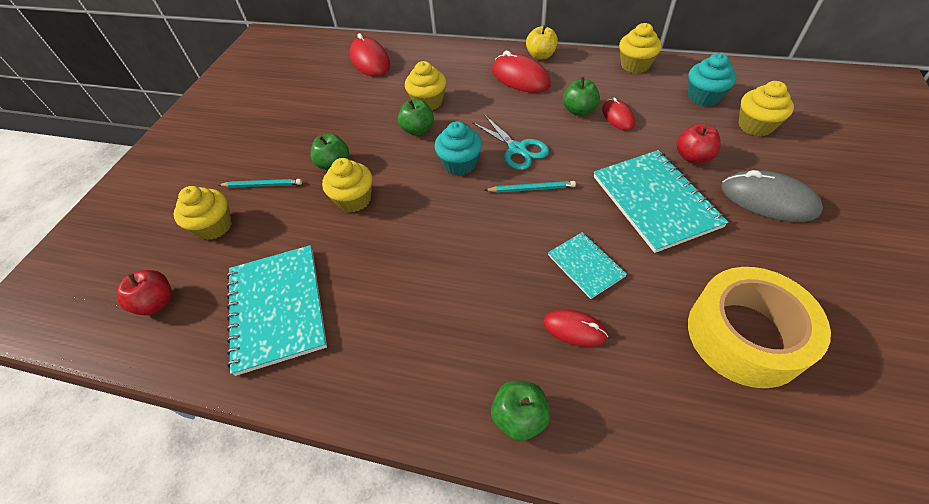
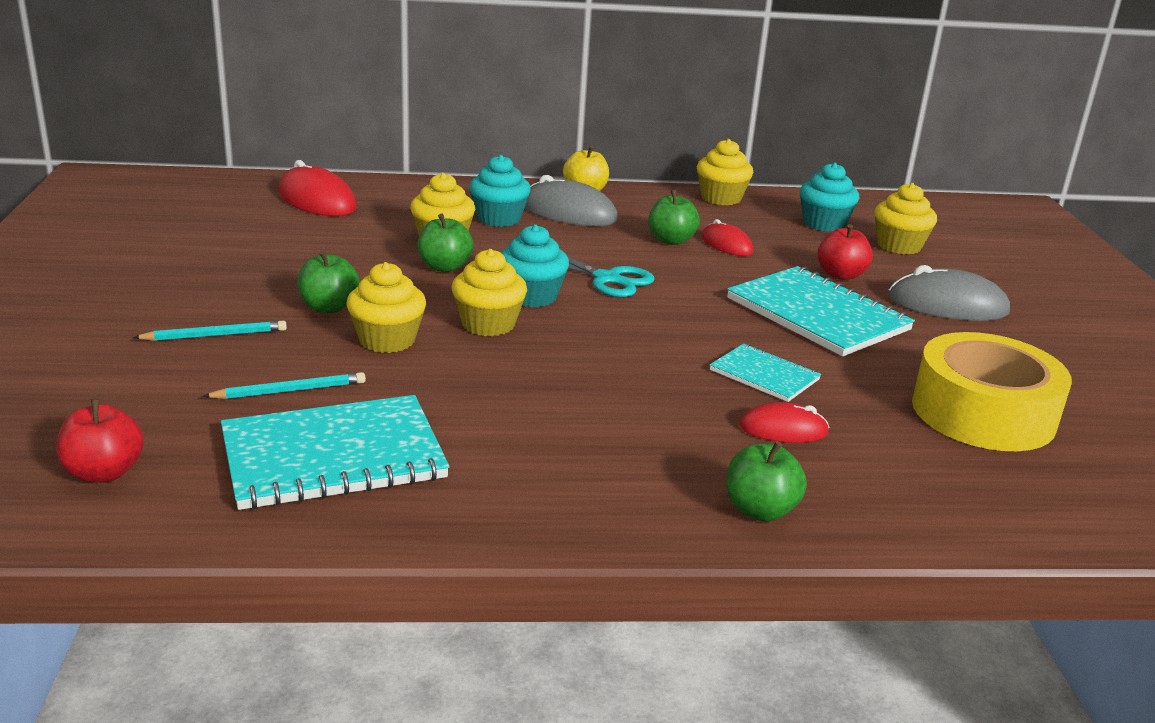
camera: 25 degrees left, 25 degrees down
yellow cupcake [174,186,232,240] -> yellow cupcake moved to [452,249,527,336]
turquoise notebook [227,245,327,376] -> turquoise notebook turned 75 degrees counterclockwise [221,395,450,510]
turquoise pencil [484,181,576,193] -> turquoise pencil moved to [202,372,366,399]
red mouse [492,51,551,93] -> grey mouse [525,175,618,226]
none -> turquoise cupcake [469,155,531,227]

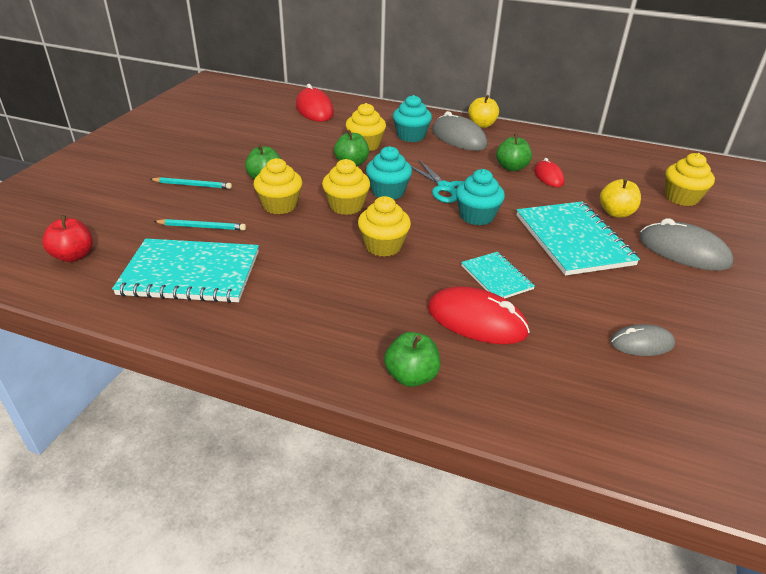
camera: 25 degrees right, 10 degrees up
yellow cupcake [697,139,753,205] -> yellow cupcake moved to [358,196,411,257]
red mouse [739,402,830,443] -> red mouse [427,286,530,344], size x1.67
turquoise cupcake [800,162,859,232] -> turquoise cupcake moved to [456,169,505,225]
red apple [818,224,873,280] -> yellow apple [600,178,641,217]
yellow tape [912,332,1072,451] -> grey mouse [610,324,675,356]

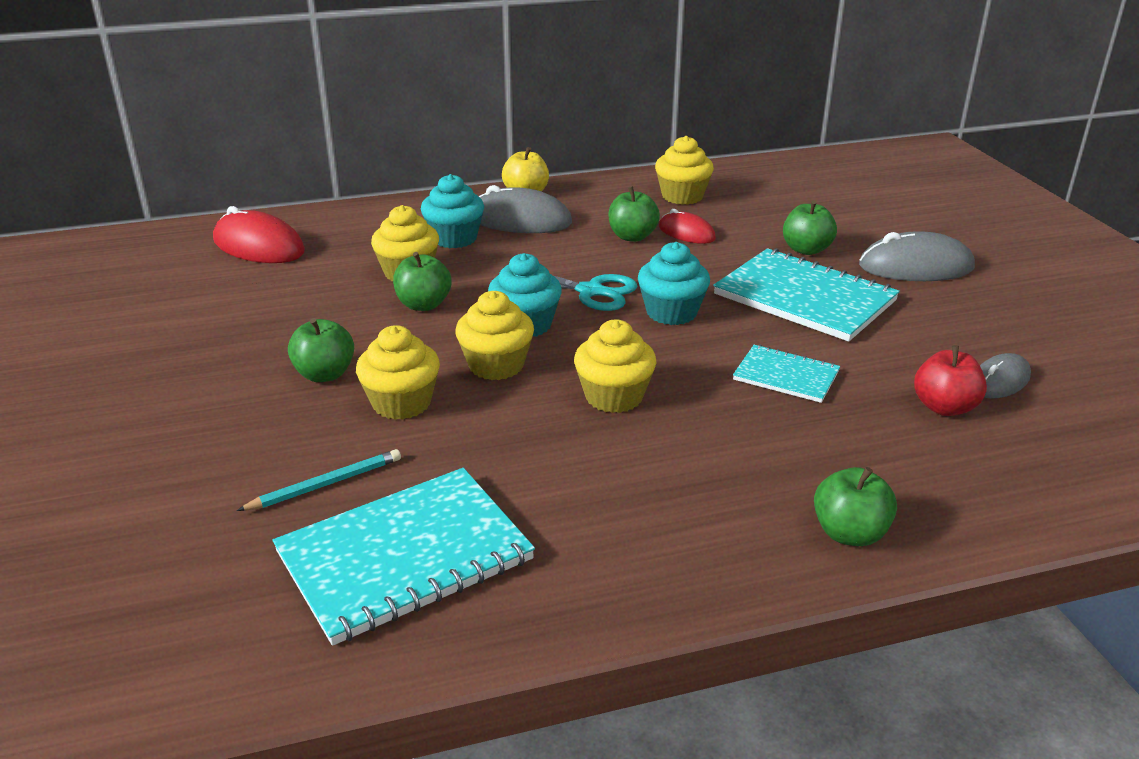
camera: 35 degrees left, 5 degrees down
red apple [42,215,93,262] -> red apple moved to [914,345,987,416]
turquoise pencil [150,177,232,189] -> none
red mouse [427,286,530,344] -> none
yellow apple [600,178,641,217] -> green apple [783,200,837,255]
yellow cupcake [665,153,715,206] -> yellow cupcake moved to [655,136,714,205]

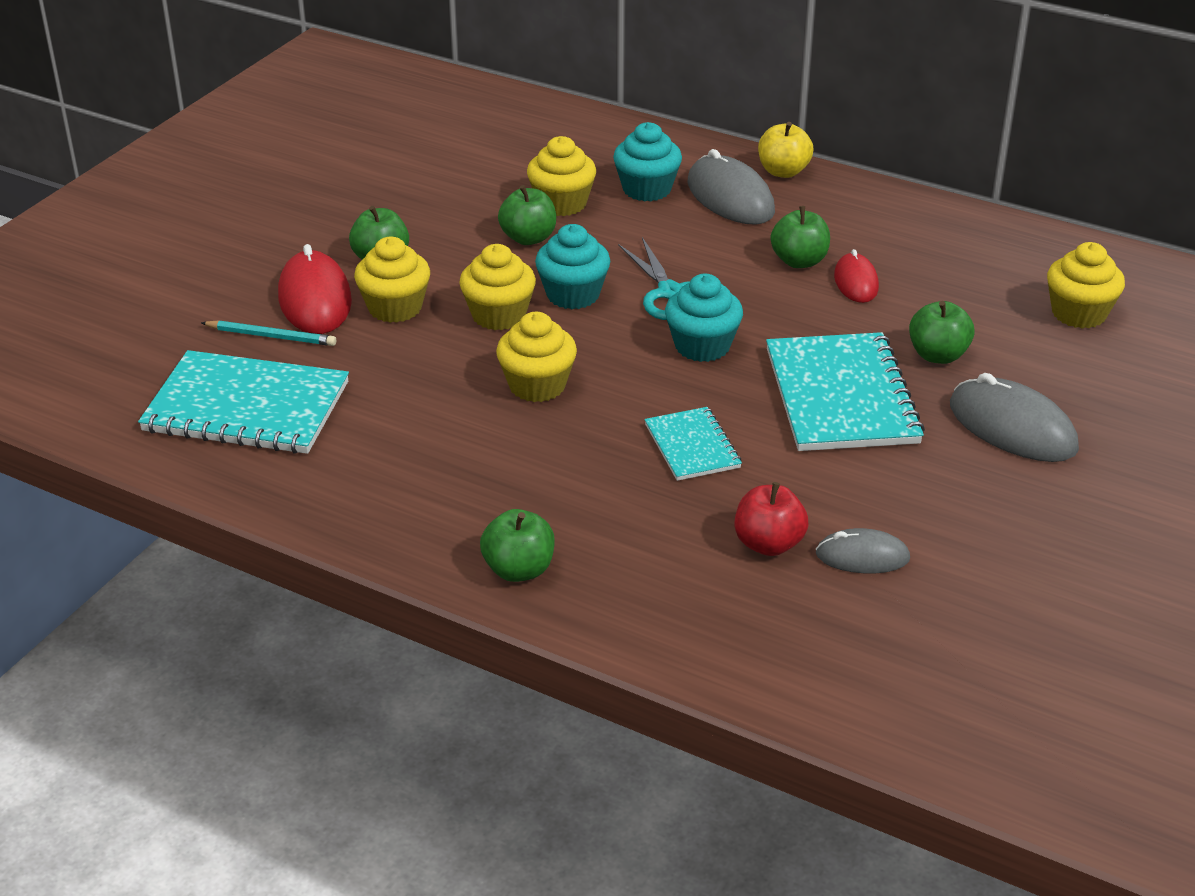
camera: 45 degrees right, 5 degrees up
red mouse [213,206,305,263] -> red mouse moved to [278,244,352,334]
yellow cupcake [655,136,714,205] -> yellow cupcake moved to [1047,242,1125,329]

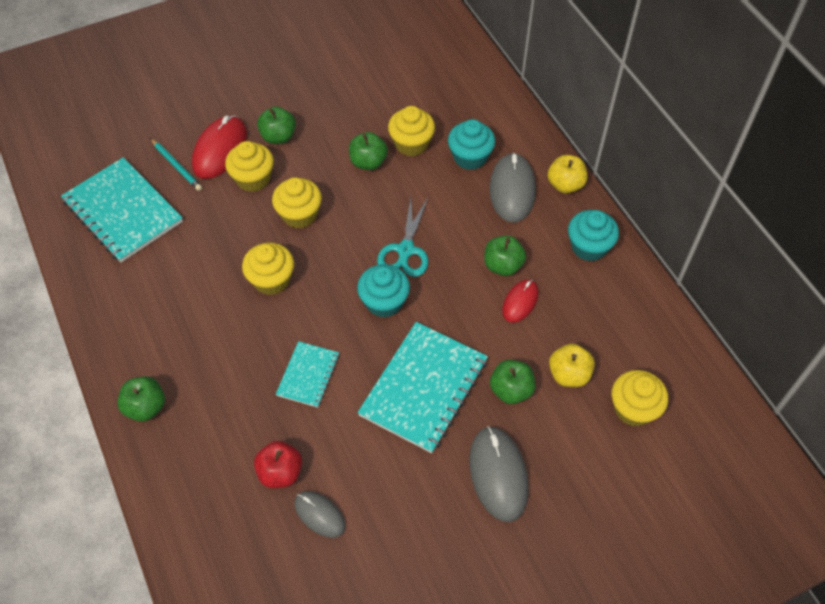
camera: 35 degrees right, 20 degrees up
turquoise cupcake [535,224,610,309] -> turquoise cupcake moved to [568,210,619,261]
none -> yellow apple [549,343,595,387]

